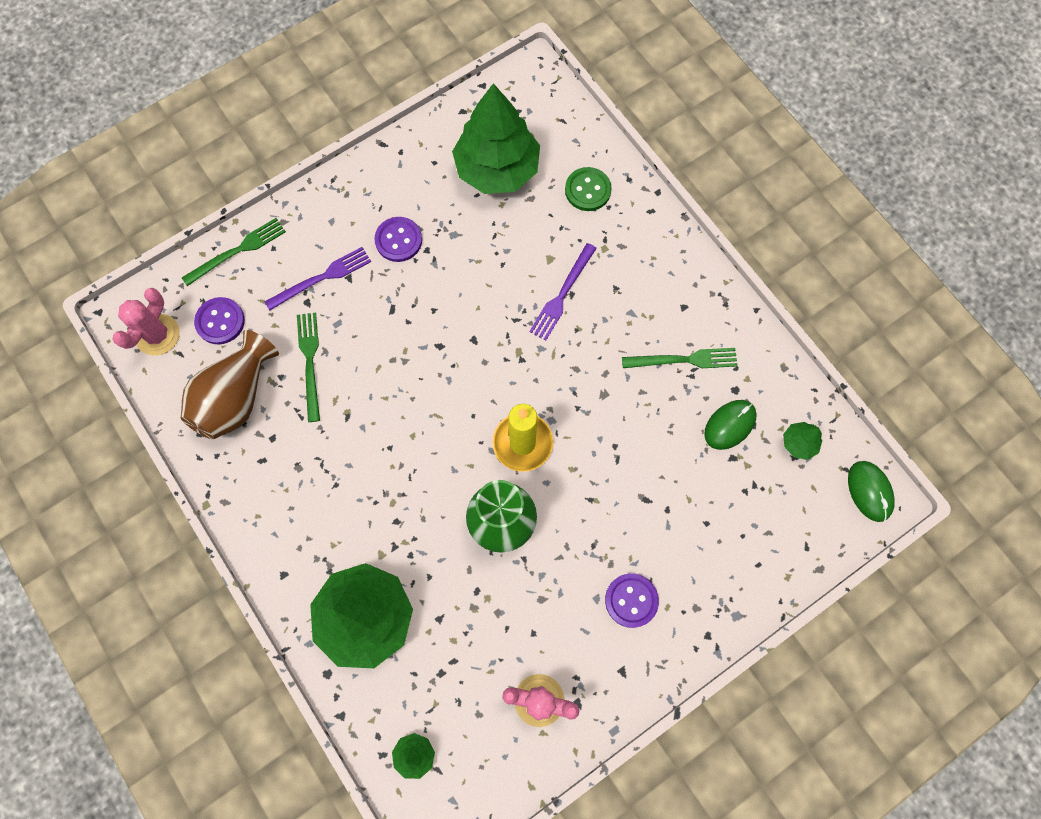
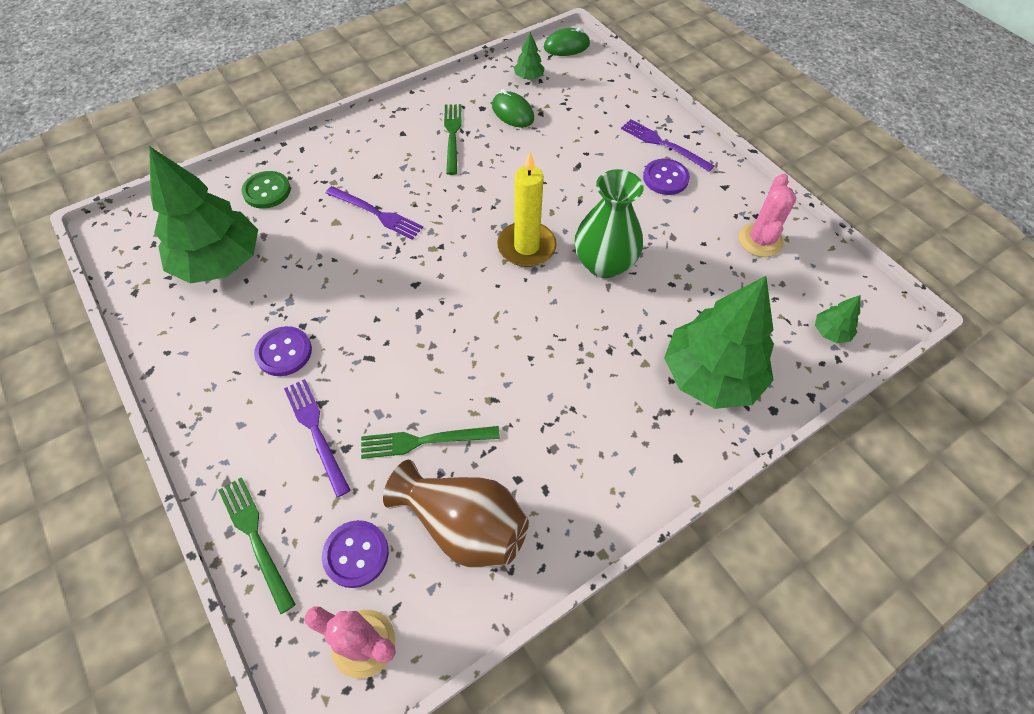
camera: 90 degrees left, 15 degrees down
none -> purple fork [621,119,714,172]

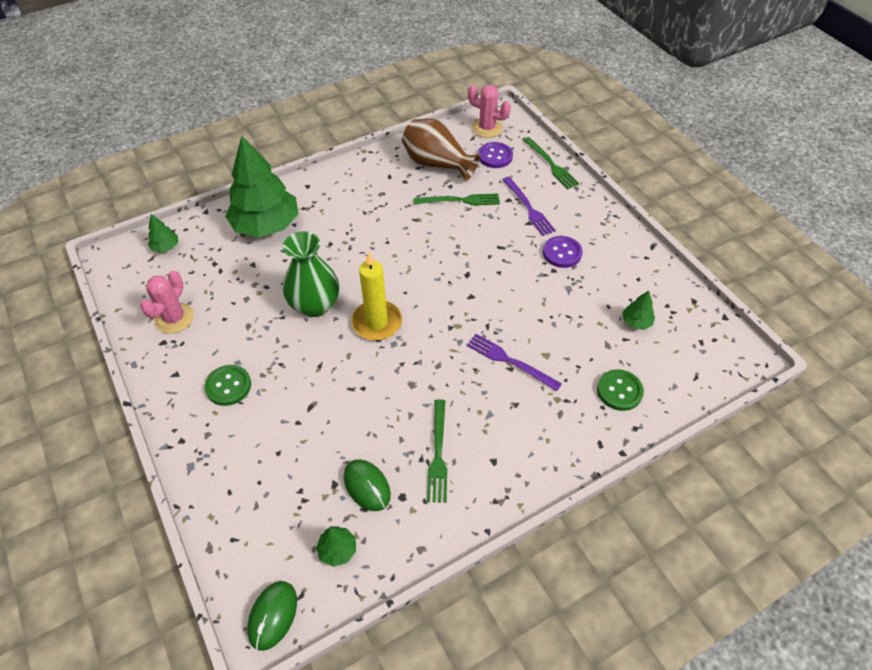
camera: 175 degrees left, 5 degrees down
green tree [149,146,258,284] -> green tree [622,291,655,330], size x0.41
green mouse [544,27,590,56] -> green mouse turned 60 degrees counterclockwise [247,581,297,651]
purple fork [621,119,714,172] -> none
purple button [643,159,690,195] -> green button [204,365,251,406]

